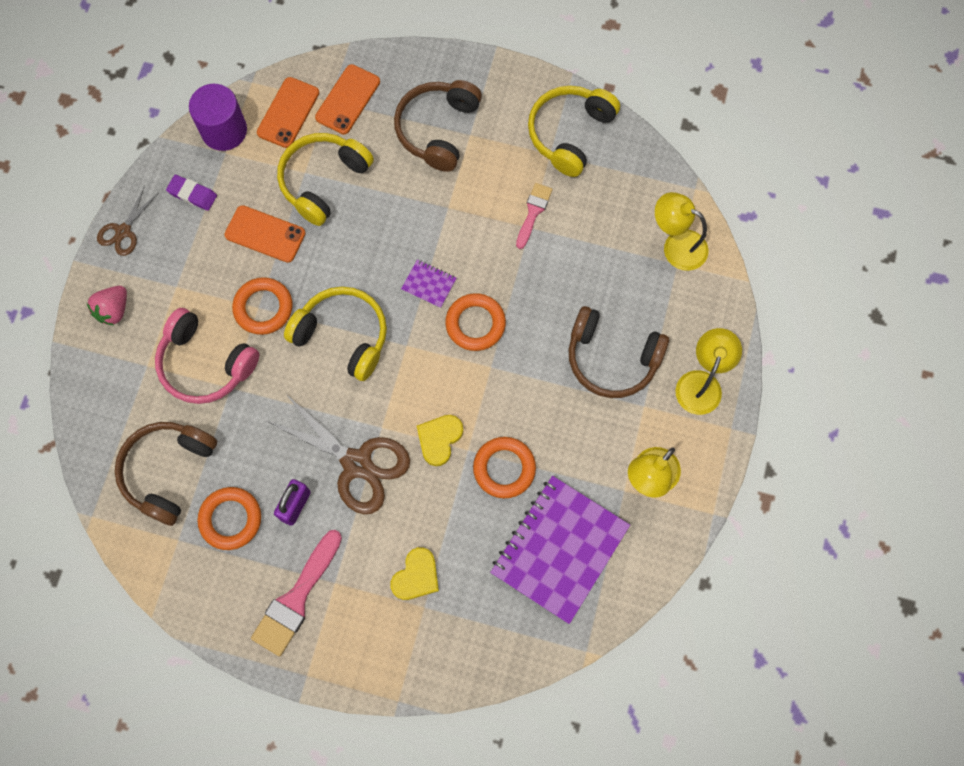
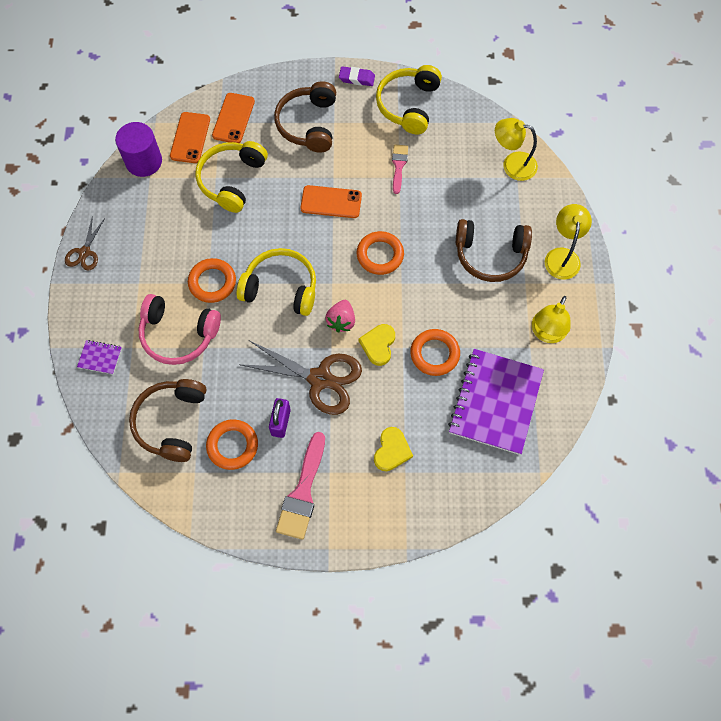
camera: 15 degrees left, 5 degrees down
pink strawberry [87,286,127,325] -> pink strawberry moved to [325,300,355,333]
purple eraser [166,175,217,211] -> purple eraser moved to [339,66,375,86]
orange phone [224,205,306,263] -> orange phone moved to [301,185,362,218]
purple notebook [401,260,457,308] -> purple notebook moved to [77,340,122,374]

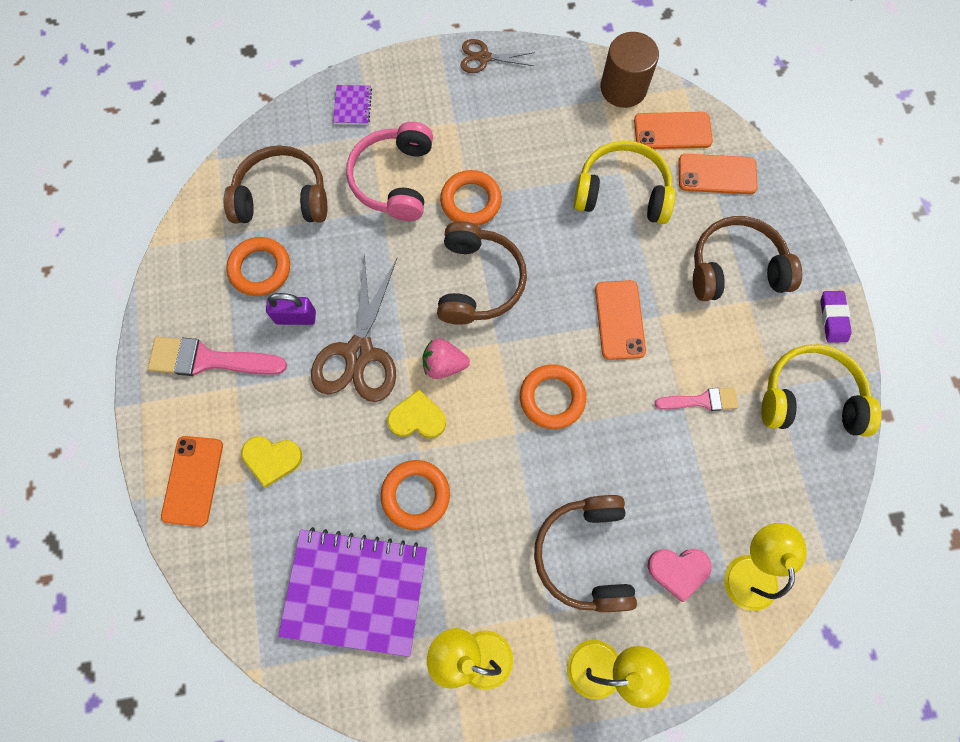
camera: 80 degrees right, 5 degrees up
purple cylinder [115,122,162,177] -> brown cylinder [600,32,659,108]
yellow headphones [236,248,316,316] -> brown headphones [437,221,527,325]
none -> orange phone [161,436,223,527]
none -> pink heart [647,549,712,602]

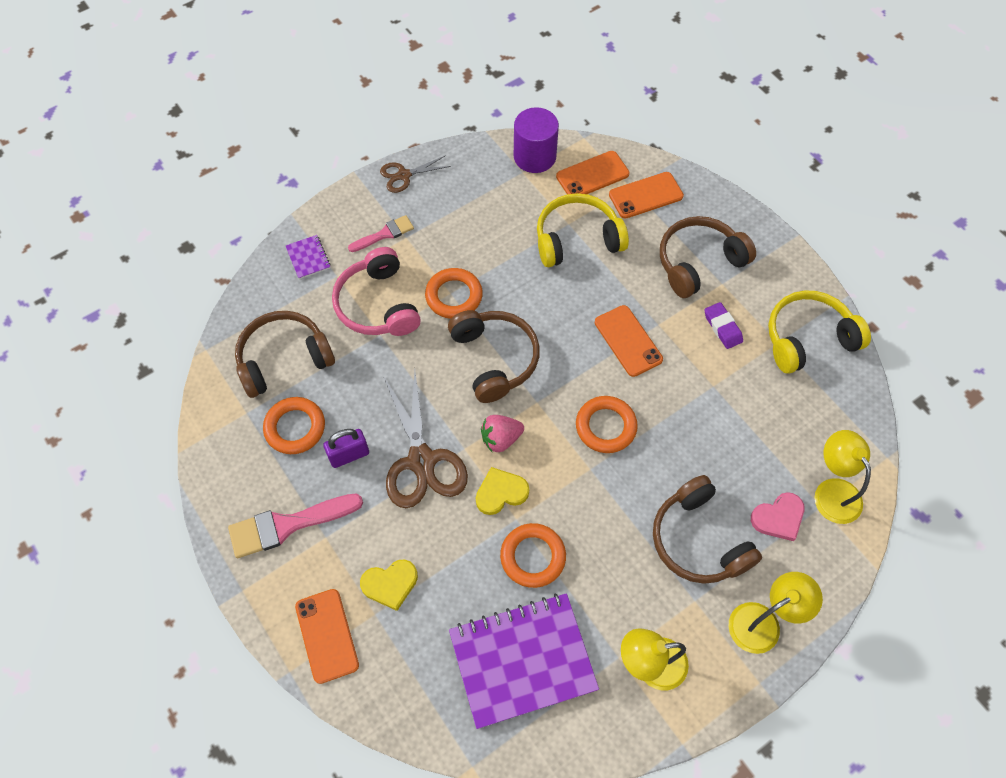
camera: 25 degrees left, 10 degrees down
brown cylinder [600,32,659,108] -> purple cylinder [514,107,559,173]
pink brush [654,387,738,411] -> pink brush moved to [348,215,414,252]
purple eraser [820,291,852,343] -> purple eraser moved to [704,302,743,349]

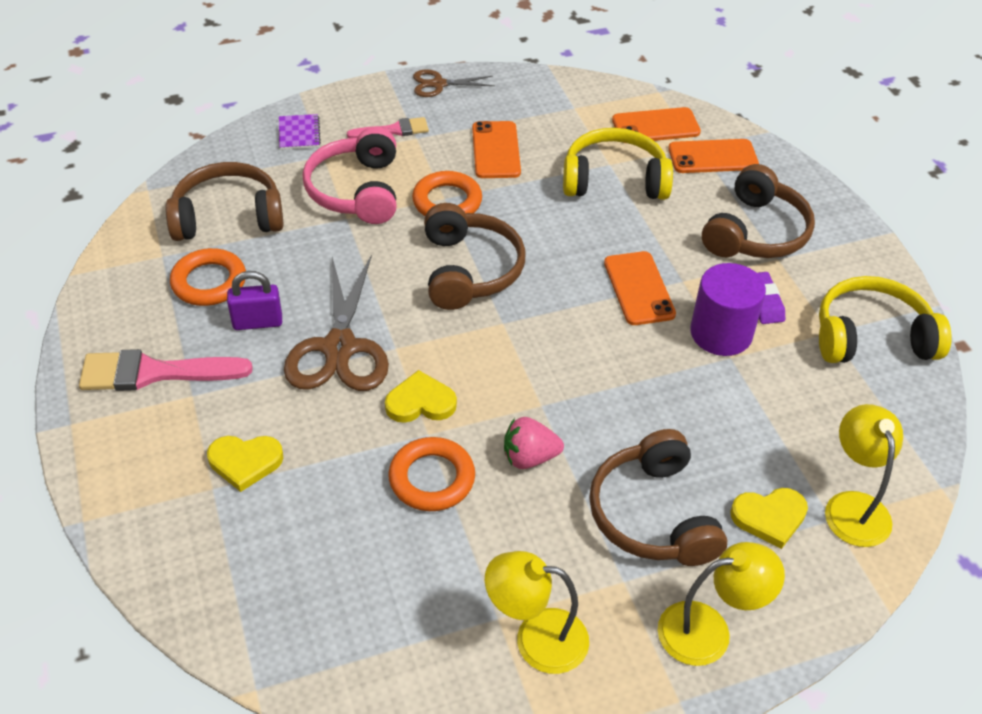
camera: 15 degrees right, 15 degrees down
orange phone [295,589,359,684] -> orange phone moved to [472,121,521,178]
purple notebook [449,593,599,729] -> none
pink strawberry [481,415,524,452] -> pink strawberry moved to [504,417,564,469]
purple cylinder [514,107,559,173] -> purple cylinder moved to [690,263,766,356]
orange ring [576,396,638,453] -> none
brown headphones [660,216,756,298] -> brown headphones turned 135 degrees clockwise [702,164,815,258]
pink heart [751,492,805,541] -> yellow heart [730,488,808,549]

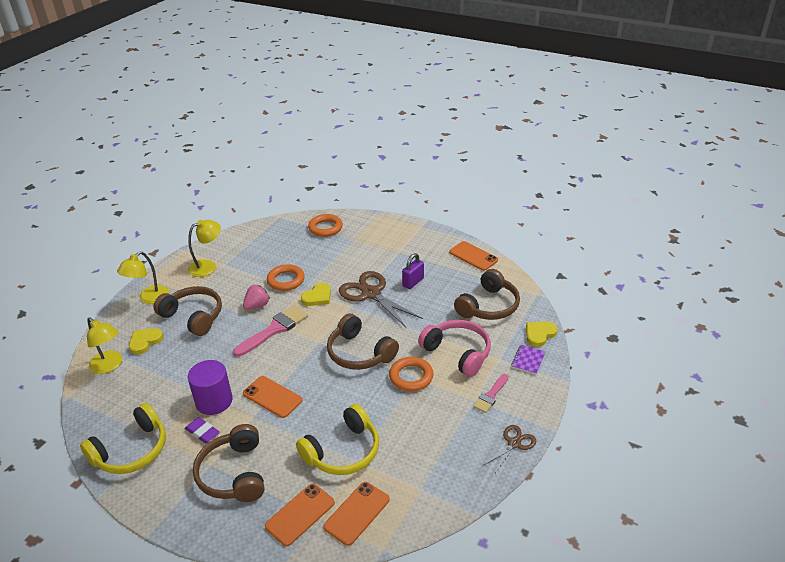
camera: 140 degrees right, 10 degrees down
pink brush [79,349,253,391] -> pink brush moved to [233,305,308,357]
orange ring [170,248,246,306] -> orange ring moved to [308,214,343,237]
yellow heart [207,436,283,492] -> yellow heart moved to [526,321,558,347]
purple notebook [279,114,321,150] -> purple notebook turned 75 degrees clockwise [511,345,546,374]
orange phone [472,121,521,178] -> orange phone moved to [449,241,498,271]

